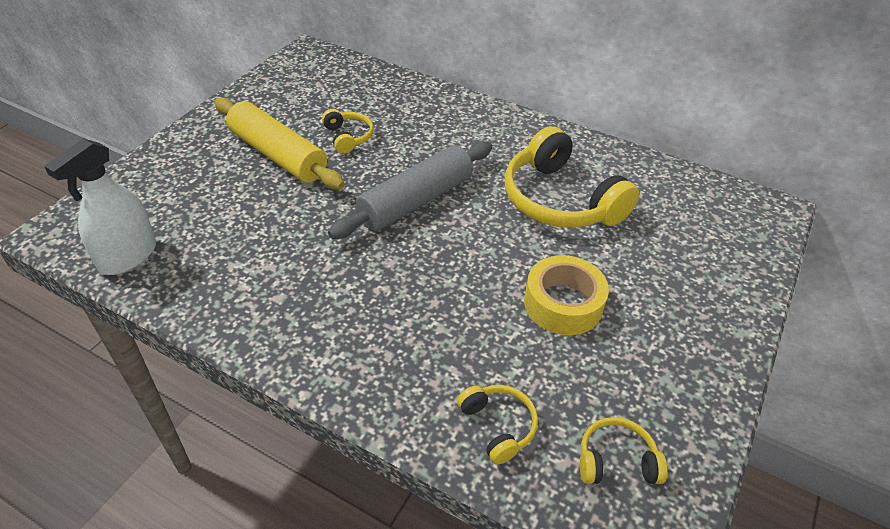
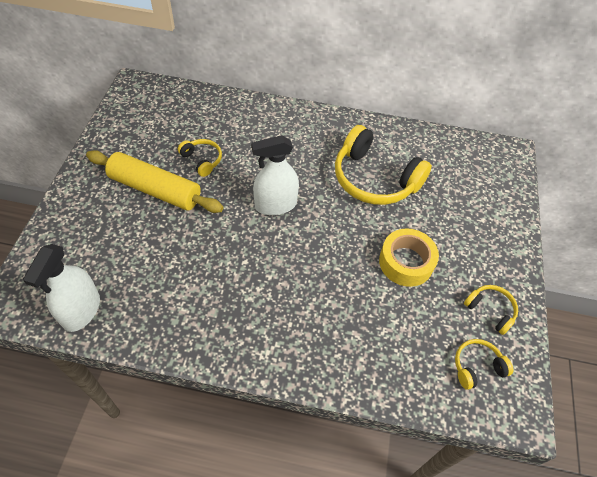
camera: 20 degrees left, 10 degrees up
grey rolling pin [328,141,492,239] -> white spray bottle [251,135,299,215]
yellow headphones [457,385,538,465] -> yellow headphones moved to [464,285,518,335]

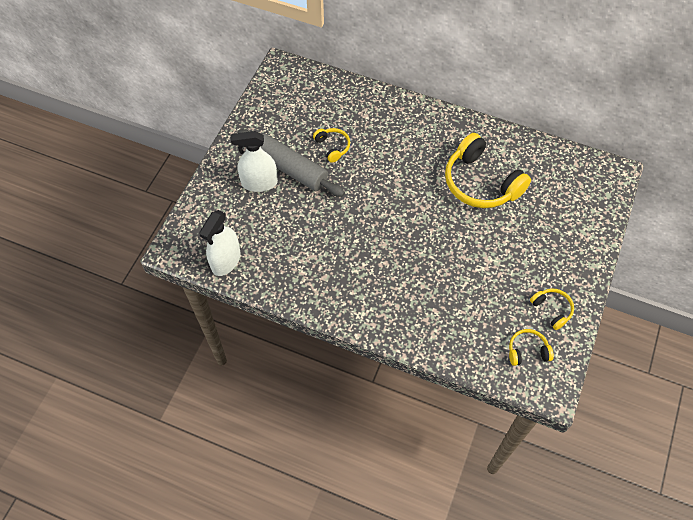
camera: 15 degrees right, 5 degrees up
yellow rolling pin [86,150,224,213] -> grey rolling pin [237,129,345,197]
white spray bottle [251,135,299,215] -> white spray bottle moved to [231,131,278,192]
yellow tape [379,228,439,287] -> none

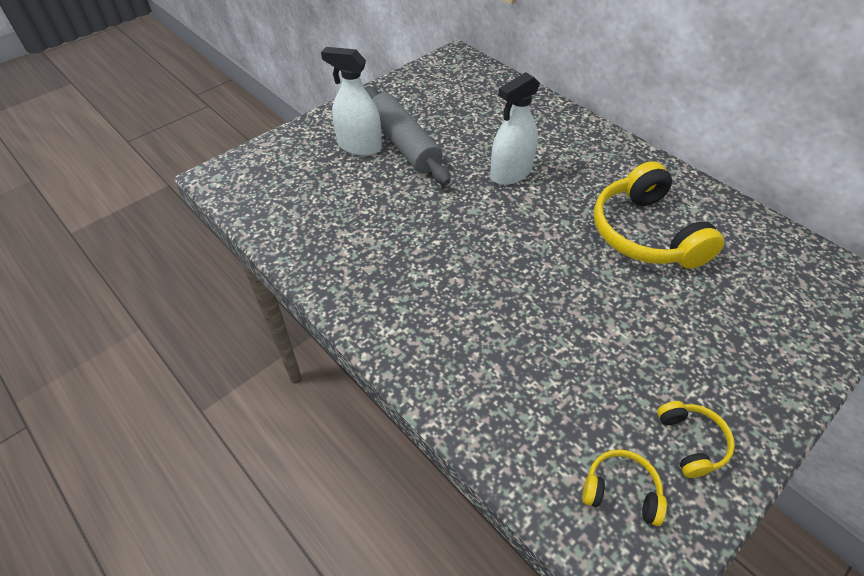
camera: 25 degrees right, 10 degrees down
white spray bottle [199,210,240,276] -> white spray bottle moved to [490,72,540,185]
yellow headphones [313,128,350,163] -> none

